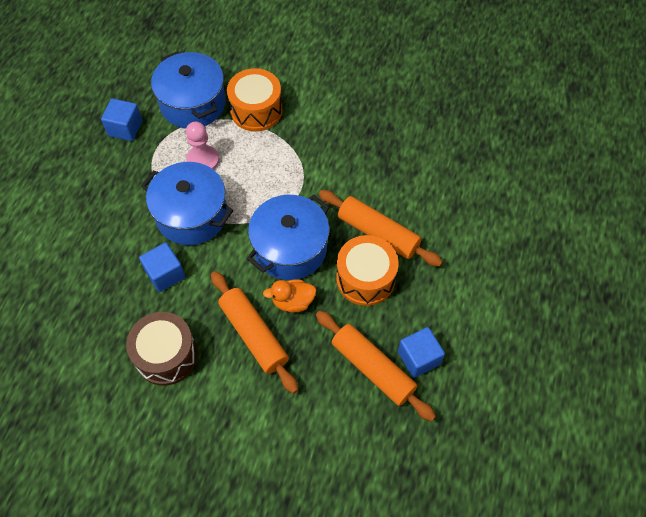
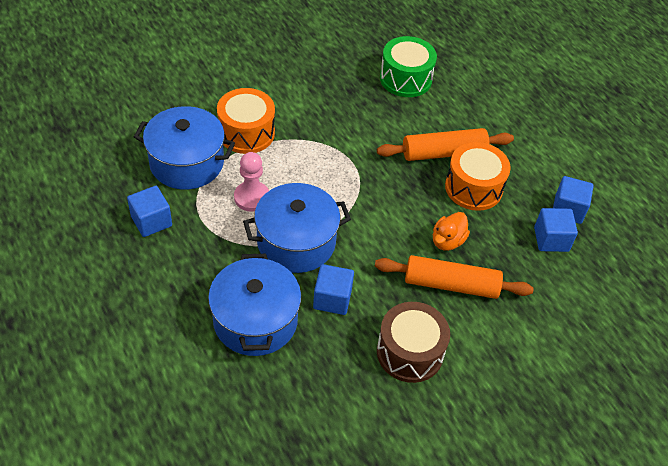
camera: 50 degrees left, 10 degrees down
blue pot [247,195,330,280] -> blue pot moved to [208,254,301,356]
orange rolling pin [316,311,436,421] -> blue cube [534,208,578,252]
none -> green drum [380,36,437,97]

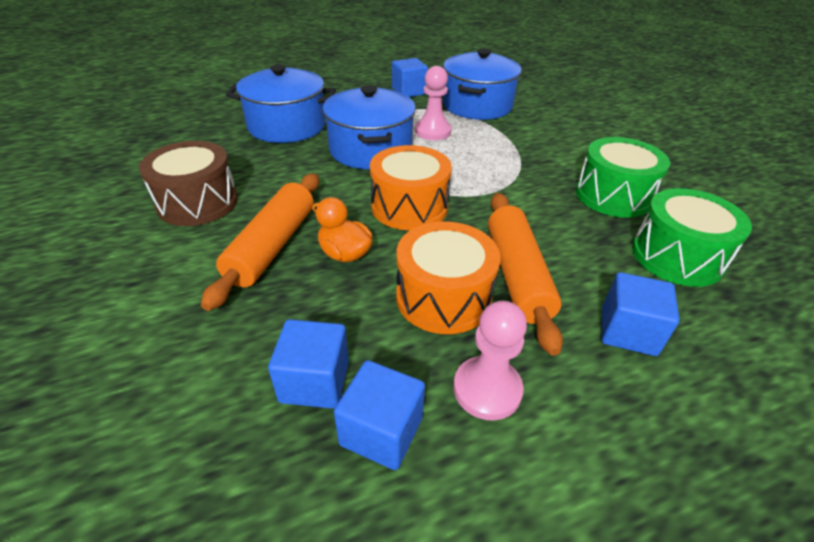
camera: 100 degrees right, 10 degrees down
orange drum [217,88,275,154] -> orange drum moved to [370,145,452,230]
blue cube [313,264,354,315] -> blue cube moved to [602,272,680,356]
none -> pink pawn [453,301,527,420]
none -> green drum [576,137,670,218]

